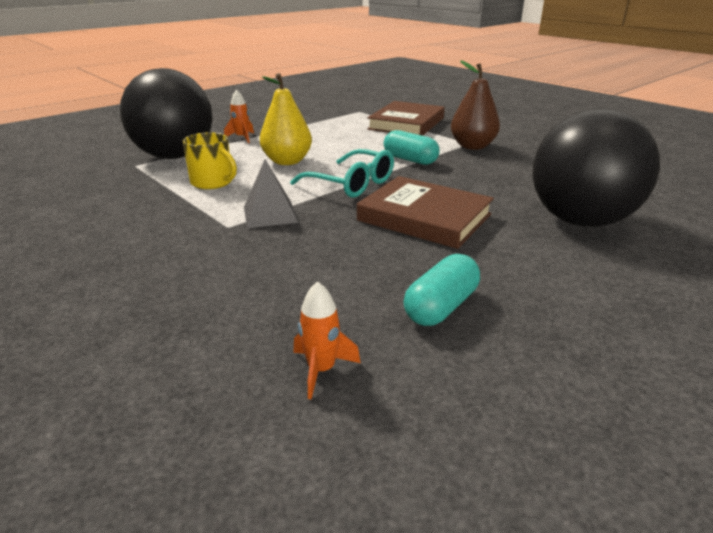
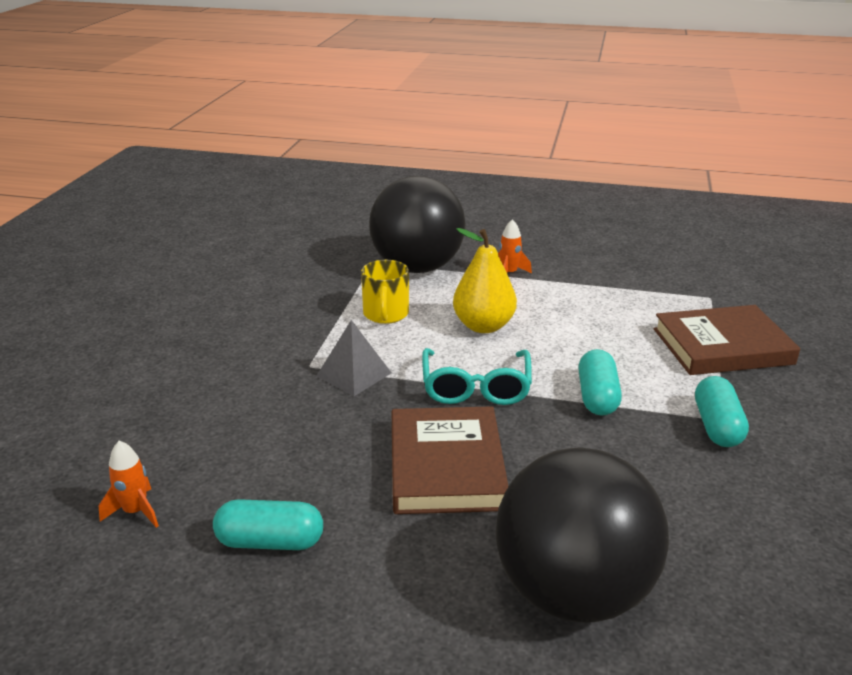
camera: 55 degrees right, 0 degrees up
brown pear [451,60,500,150] -> turquoise capsule [695,376,749,447]

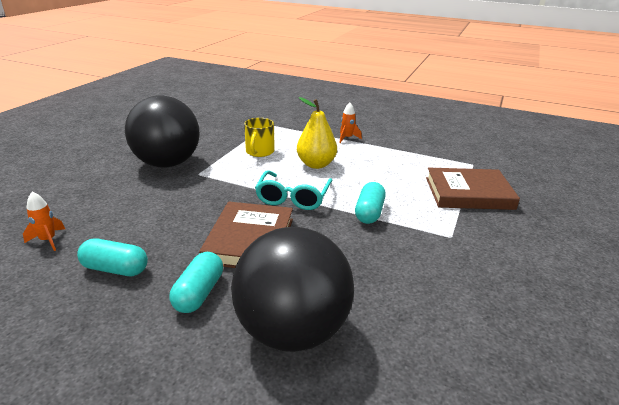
camera: 10 degrees right, 0 degrees up
grey pyramid [317,320,391,396] -> none
black ball [369,176,466,273] -> black ball moved to [125,95,199,168]
turquoise capsule [695,376,749,447] -> turquoise capsule moved to [169,252,223,313]

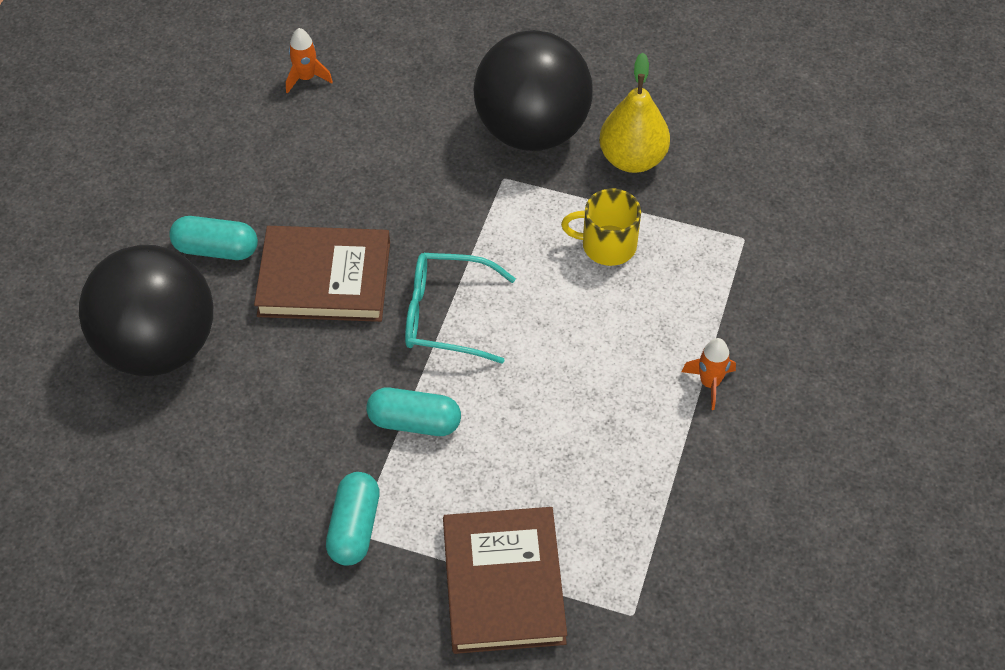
camera: 85 degrees right, 25 degrees up
turquoise capsule [77,238,148,276] -> turquoise capsule moved to [326,472,380,566]
yellow pear [297,97,337,169] -> yellow pear moved to [599,53,670,173]

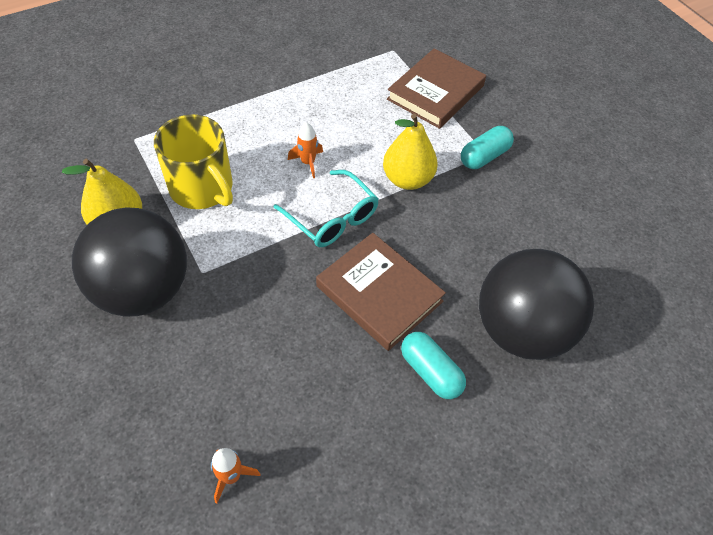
camera: 140 degrees left, 0 degrees up
turquoise capsule [366,388,461,436] -> yellow pear [383,114,438,190]
yellow mug [561,189,641,266] -> yellow mug [154,115,233,209], size x1.56
orange rocket [682,338,736,410] -> orange rocket moved to [288,122,323,178]

